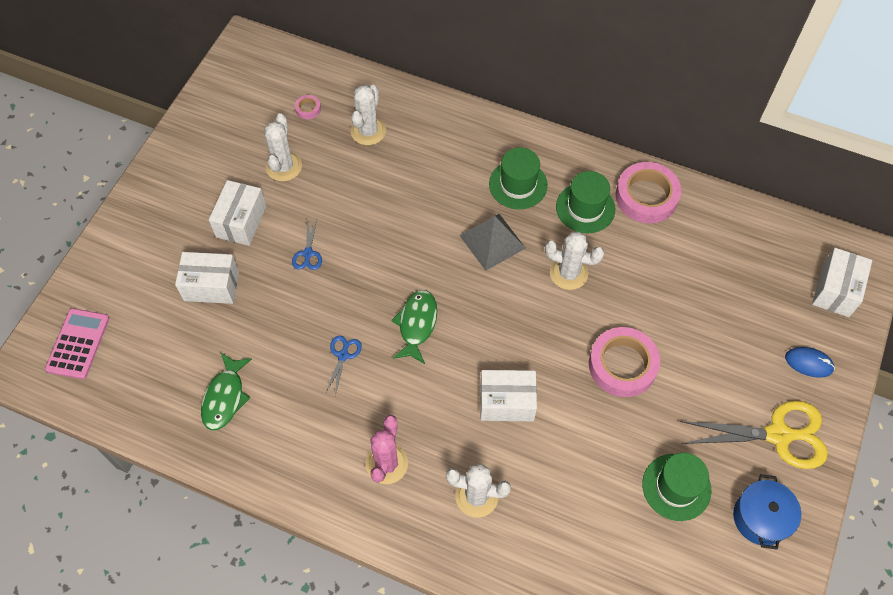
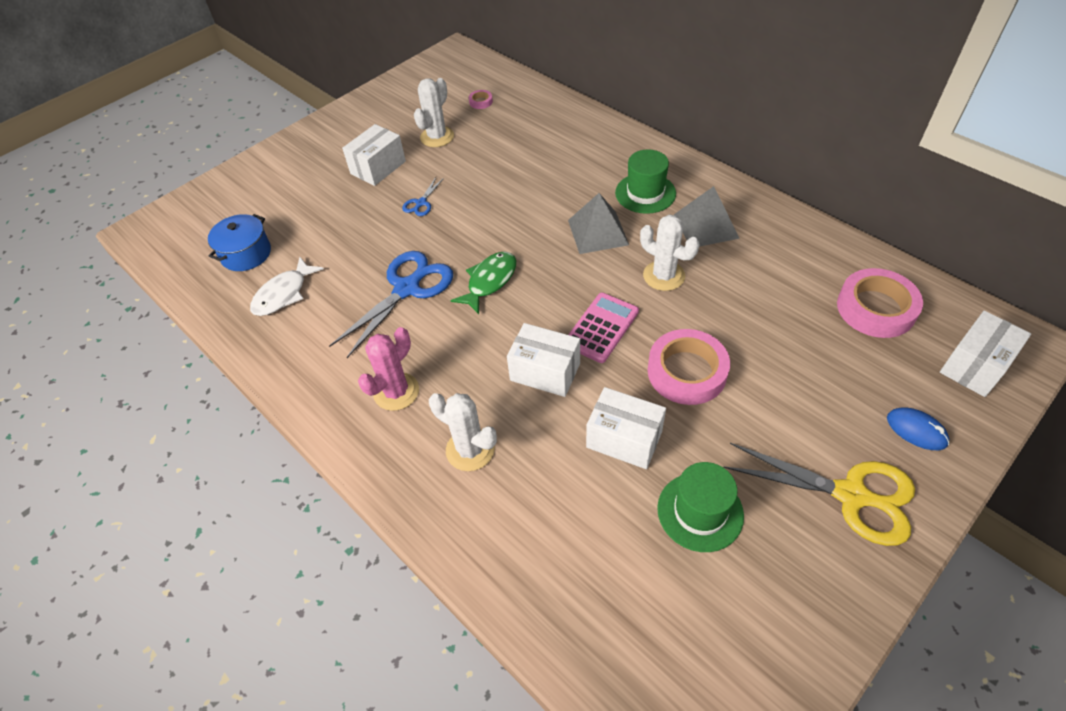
camera: 25 degrees right, 10 degrees down
pink calculator [45,308,109,379] -> pink calculator moved to [568,293,639,363]
white box [175,252,239,304] -> white box moved to [586,387,666,469]
green fish [201,353,252,430] -> white fish [250,257,324,316]
blue scissors [325,336,362,395] -> blue scissors [329,251,453,358], size x2.15
white cactus [351,85,386,145] -> none
green hat [556,171,615,233] -> grey pyramid [674,186,740,247]
pink tape [616,162,681,223] -> pink tape moved to [837,268,923,338]
blue pot [733,474,801,550] -> blue pot moved to [208,214,271,271]

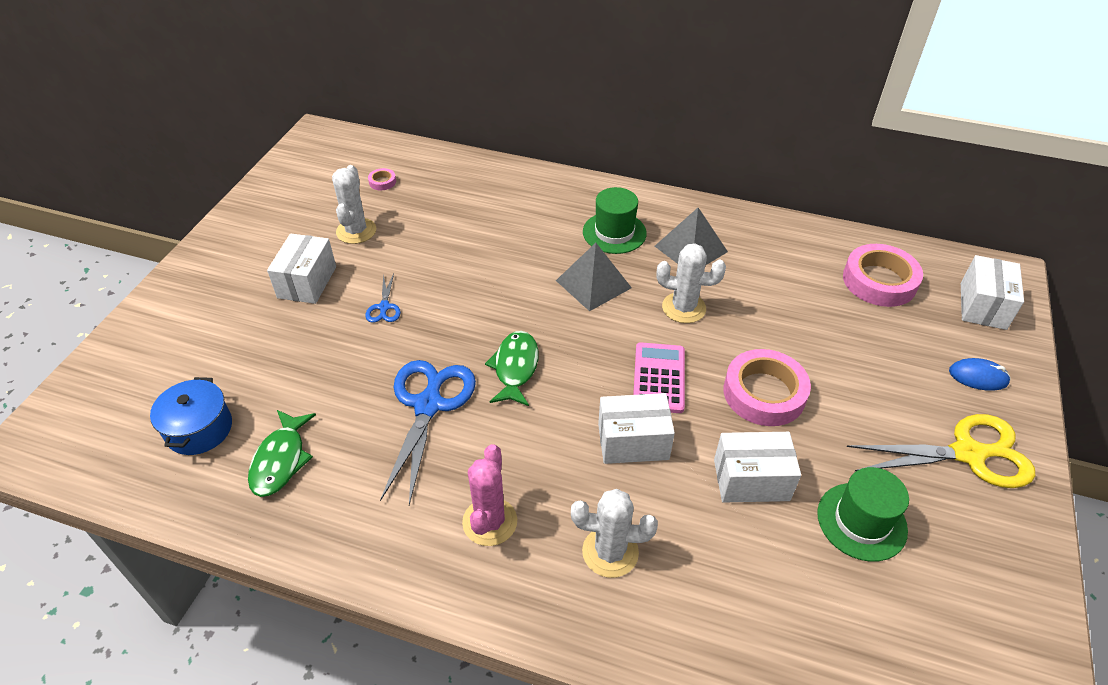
camera: 30 degrees left, 5 degrees down
white fish [250,257,324,316] -> green fish [248,410,316,497]

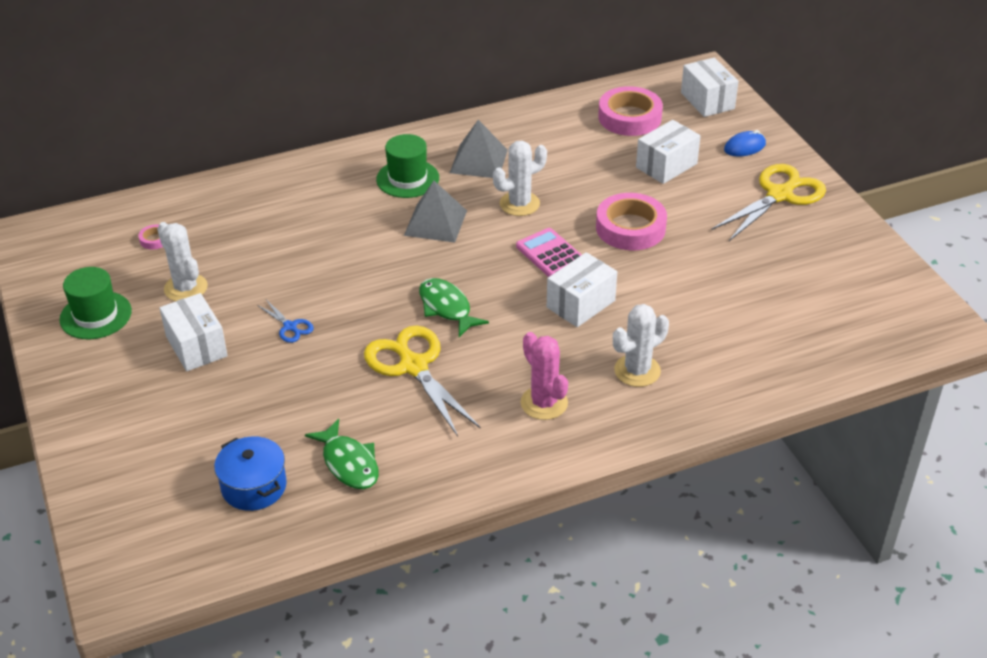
camera: 40 degrees left, 5 degrees down
blue scissors [380,360,476,505] -> yellow scissors [364,326,480,437]
white box [714,432,801,503] -> white box moved to [636,120,701,184]
green hat [817,467,909,562] -> green hat moved to [59,267,132,339]

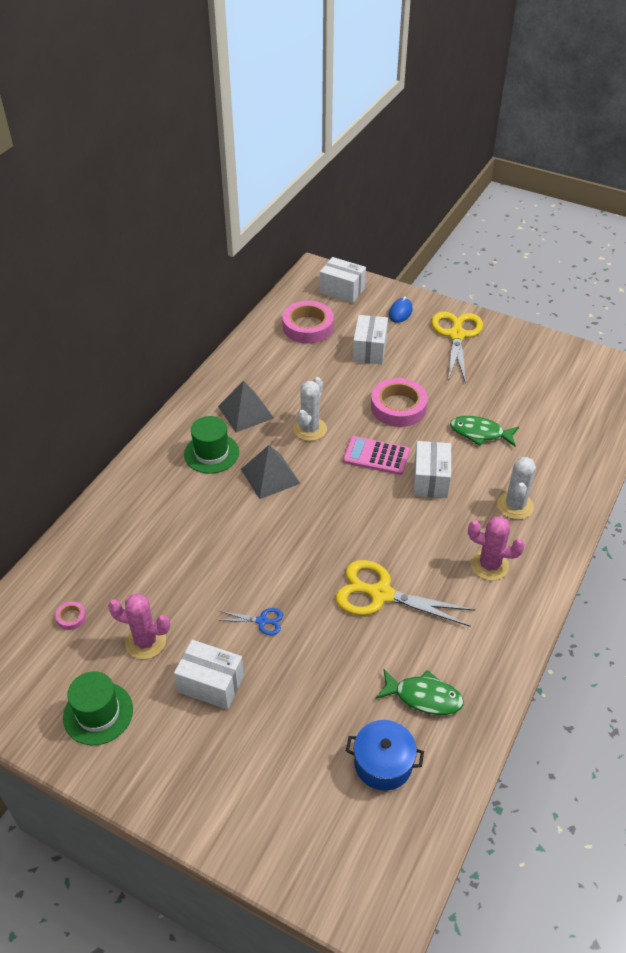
camera: 40 degrees left, 5 degrees up
white cactus [157,222,208,301] -> pink cactus [108,593,170,659]
green fish [419,278,489,337] -> green fish moved to [450,416,519,446]

